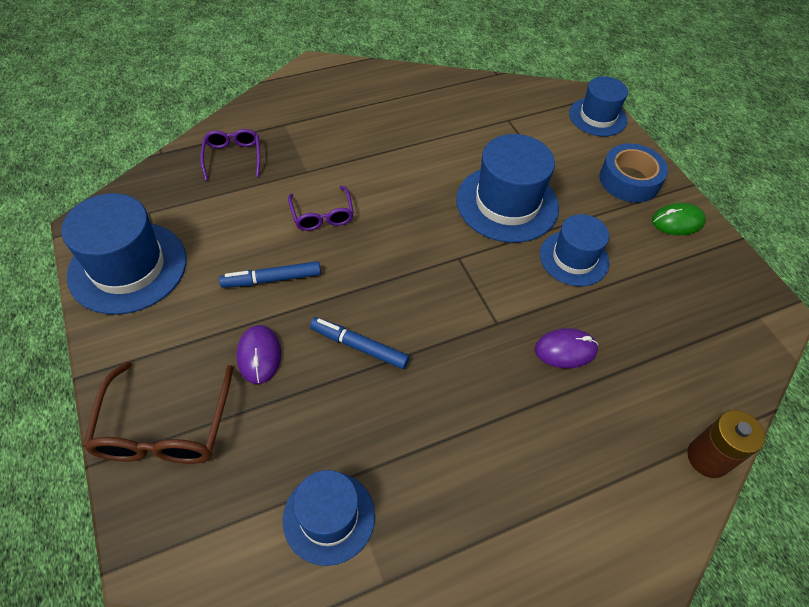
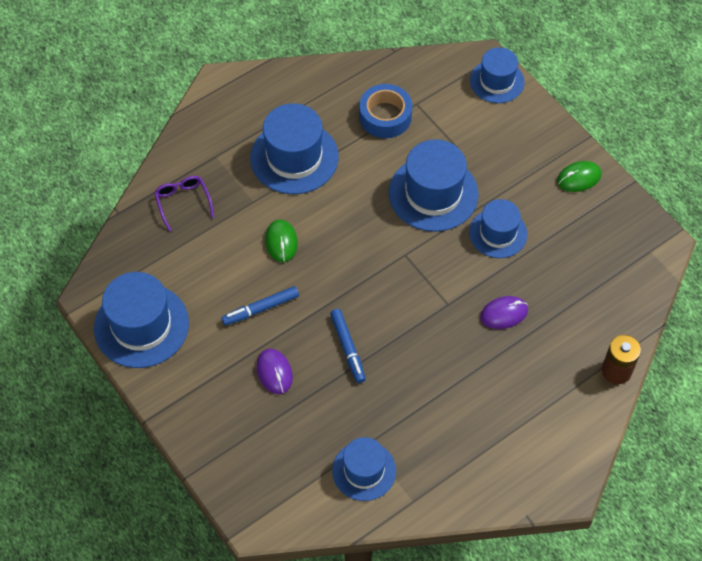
camera: 10 degrees left, 5 degrees up
brown glasses [83,361,233,464] -> none
purple glasses [288,186,354,231] -> green mouse [265,220,298,262]
blue marker [310,317,409,369] -> blue marker turned 120 degrees counterclockwise [330,309,366,383]
blue tape [599,143,668,203] -> blue tape moved to [359,84,412,138]
none -> blue hat [250,103,339,194]

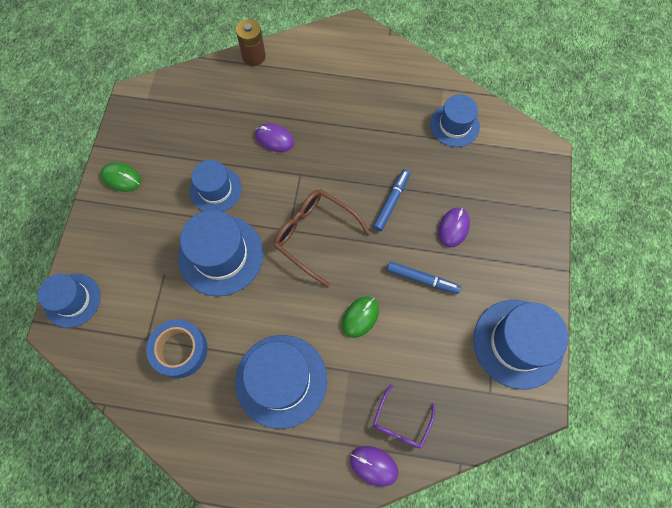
camera: 135 degrees left, 10 degrees up
none -> brown glasses [273,189,371,287]
none -> purple mouse [350,446,398,487]

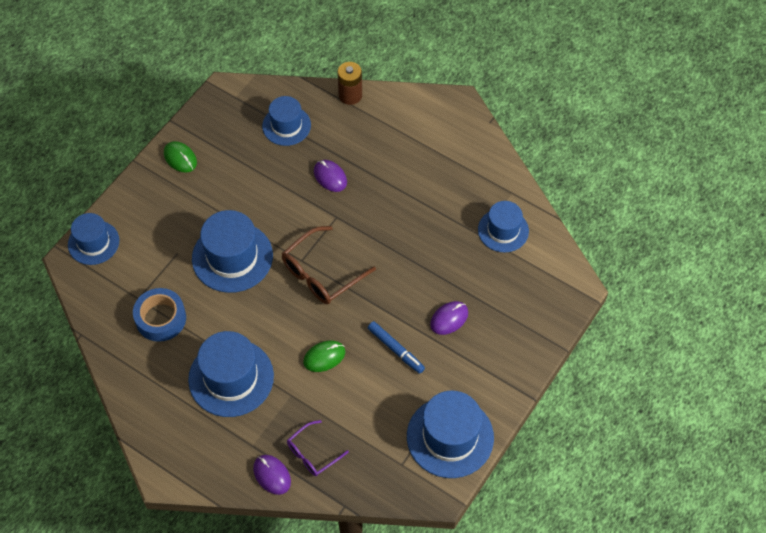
camera: 25 degrees right, 10 degrees down
blue hat [190,160,242,212] -> blue hat moved to [262,96,311,146]
brown glasses [273,189,371,287] -> brown glasses turned 105 degrees counterclockwise [282,226,376,304]
blue marker [373,169,410,231] -> none

